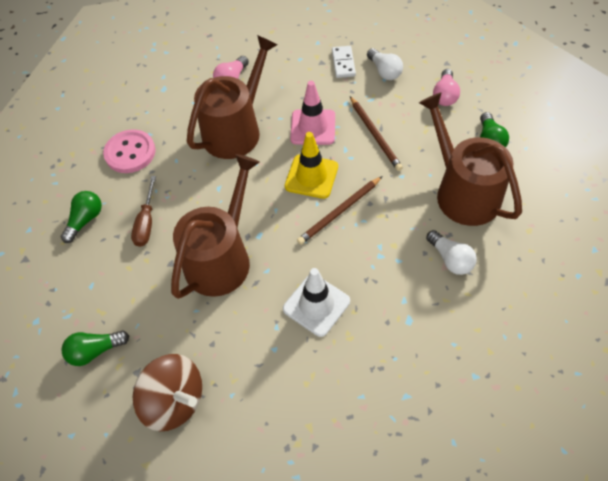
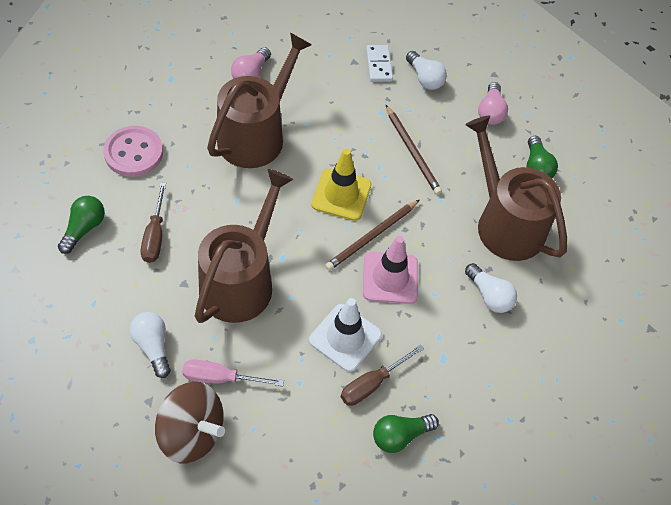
camera: 10 degrees left, 0 degrees up
green light bulb [61,330,129,366] -> green light bulb moved to [373,414,439,453]
pink traffic cone [290,81,335,145] -> pink traffic cone moved to [363,236,418,304]
none -> white light bulb [129,312,171,378]
none -> pink screwdriver [182,359,284,386]
none -> brown screwdriver [341,344,424,406]

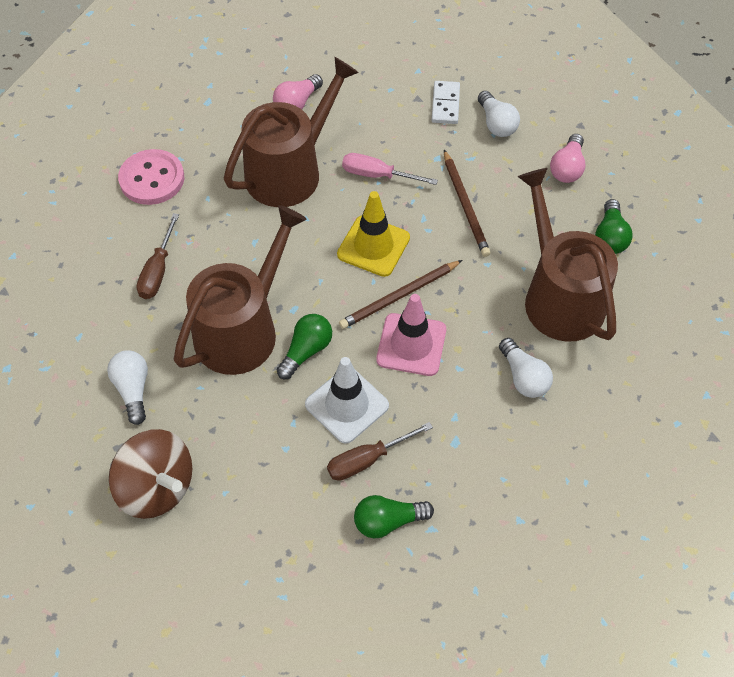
camera: 15 degrees right, 0 degrees up
green light bulb [58,196,105,254] -> green light bulb moved to [277,314,332,379]
pink screwdriver [182,359,284,386] -> pink screwdriver moved to [342,153,438,185]

